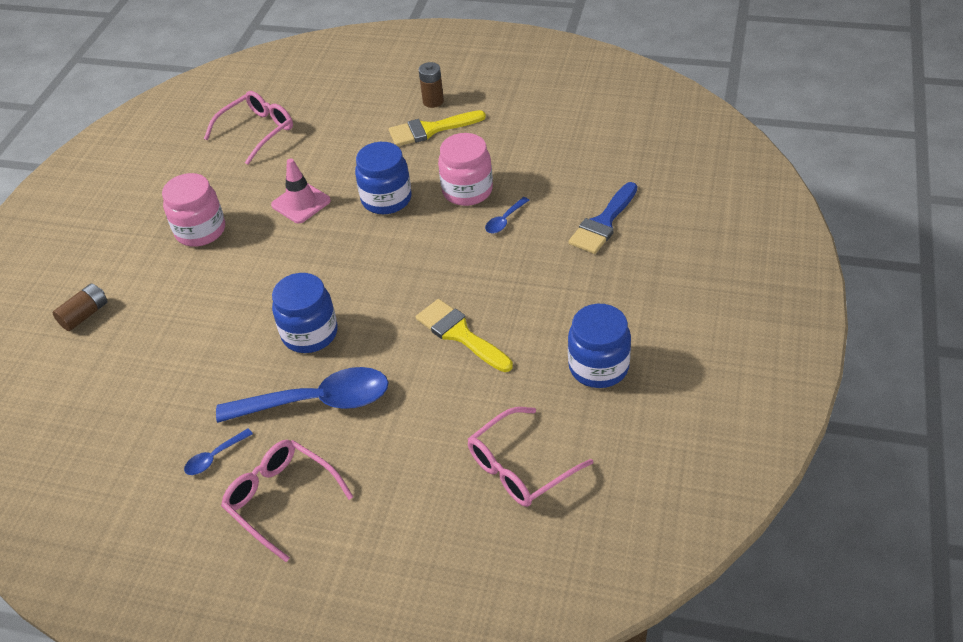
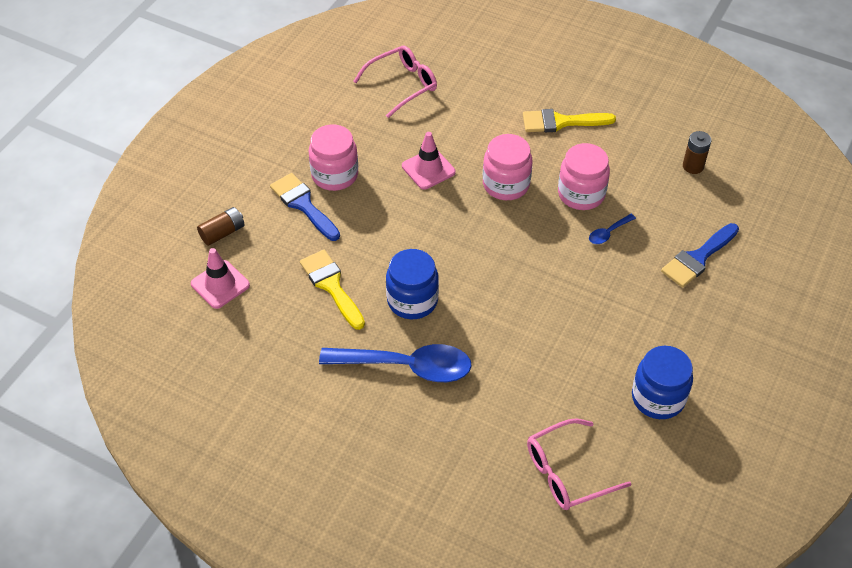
camera: 10 degrees right, 5 degrees up
blue spoon [184,428,253,475] -> none
pink glasses [221,440,353,562] -> none
blue jar [355,142,411,214] -> pink jar [483,134,533,200]
yellow brush [416,299,513,372] -> yellow brush moved to [300,250,365,330]
brown battery [418,62,444,108] -> brown battery moved to [683,131,711,174]
none -> pink traffic cone [191,248,250,309]
none -> blue brush [270,173,340,241]

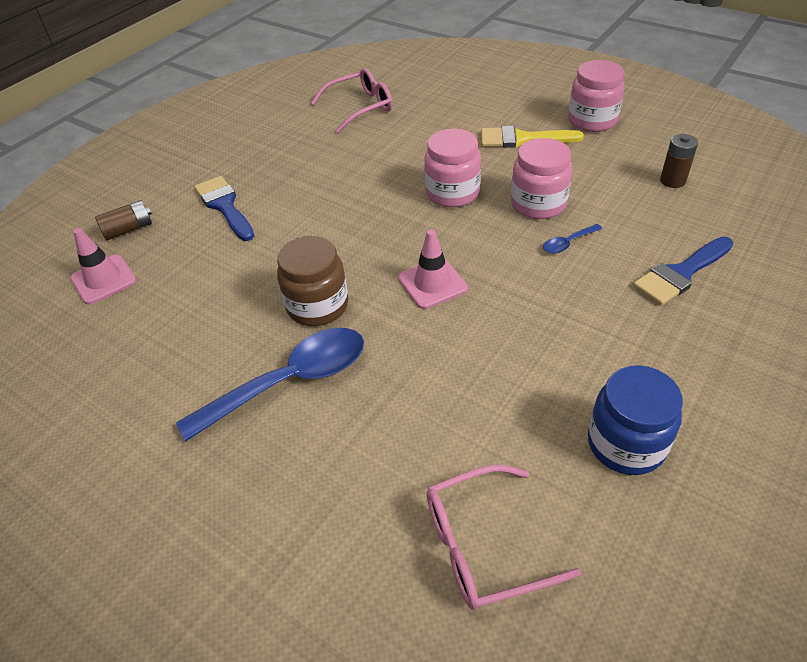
camera: 10 degrees right, 5 degrees down
yellow brush [300,250,365,330] -> none
pink jar [308,124,358,191] -> pink jar moved to [568,60,624,132]
blue spoon [319,344,472,382] -> blue spoon turned 45 degrees counterclockwise [176,328,364,442]
blue jar [386,249,439,319] -> brown jar [277,236,348,326]
pink traffic cone [402,132,456,190] -> pink traffic cone moved to [398,229,468,309]

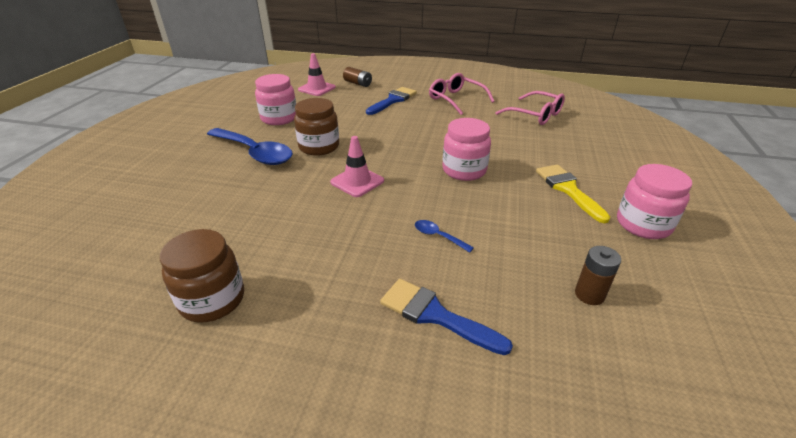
camera: 65 degrees right, 10 degrees down
pink glasses [426,465,581,610] -> pink glasses moved to [429,73,495,115]
pink jar [511,138,572,219] -> pink jar moved to [255,74,296,125]
blue jar [588,365,683,475] -> brown jar [160,229,244,323]

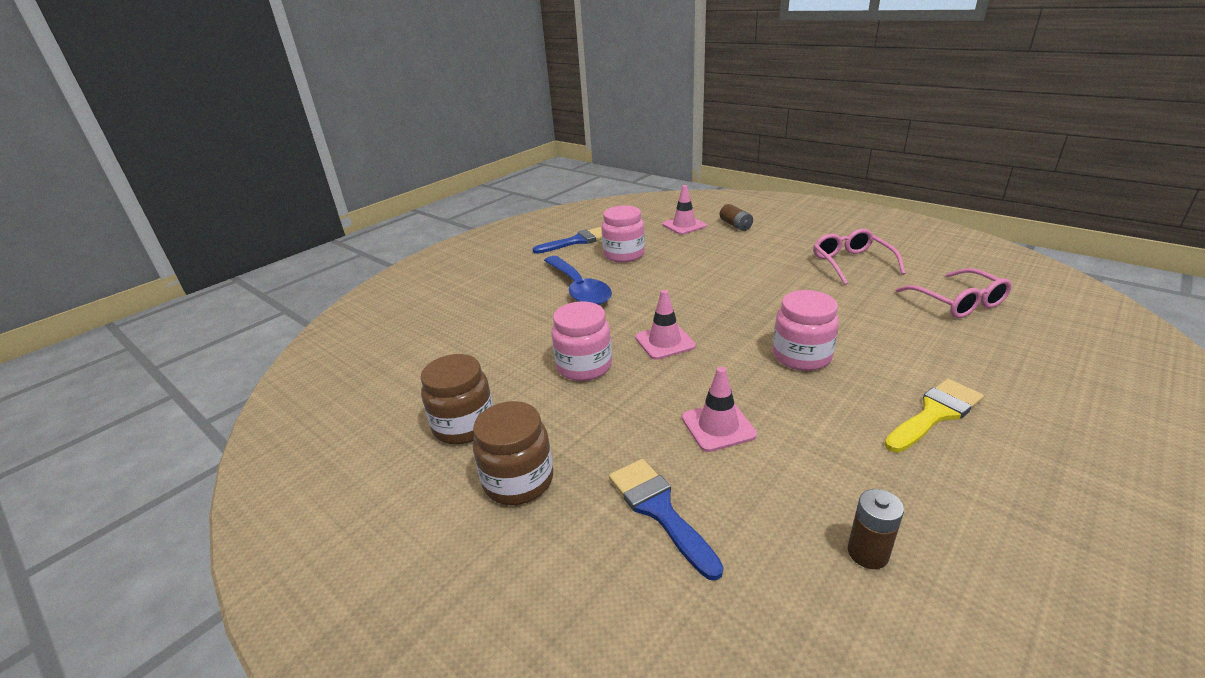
camera: 30 degrees right, 5 degrees down
brown jar [294,98,339,156] -> brown jar moved to [473,401,553,505]
blue brush [366,87,417,115] -> blue brush moved to [533,227,602,254]
blue spoon [415,220,474,253] -> pink traffic cone [682,367,757,452]
yellow brush [536,165,610,223] -> yellow brush turned 45 degrees clockwise [884,379,984,453]
pink jar [617,164,692,239] -> pink jar moved to [551,302,612,381]

